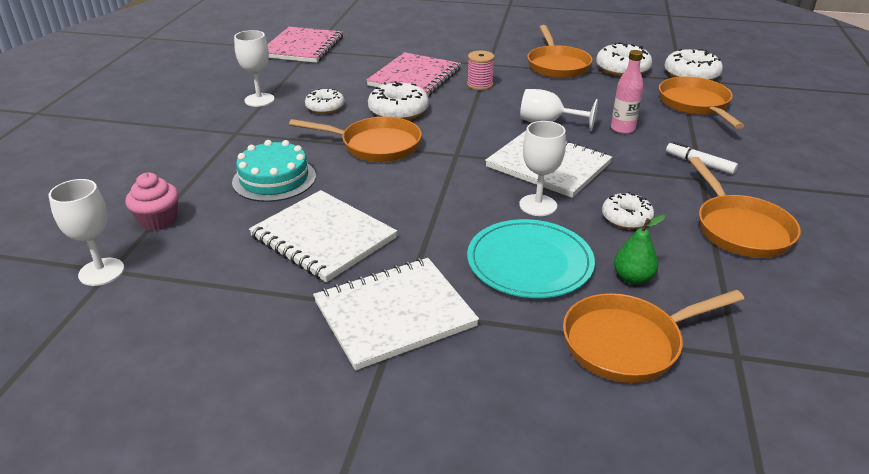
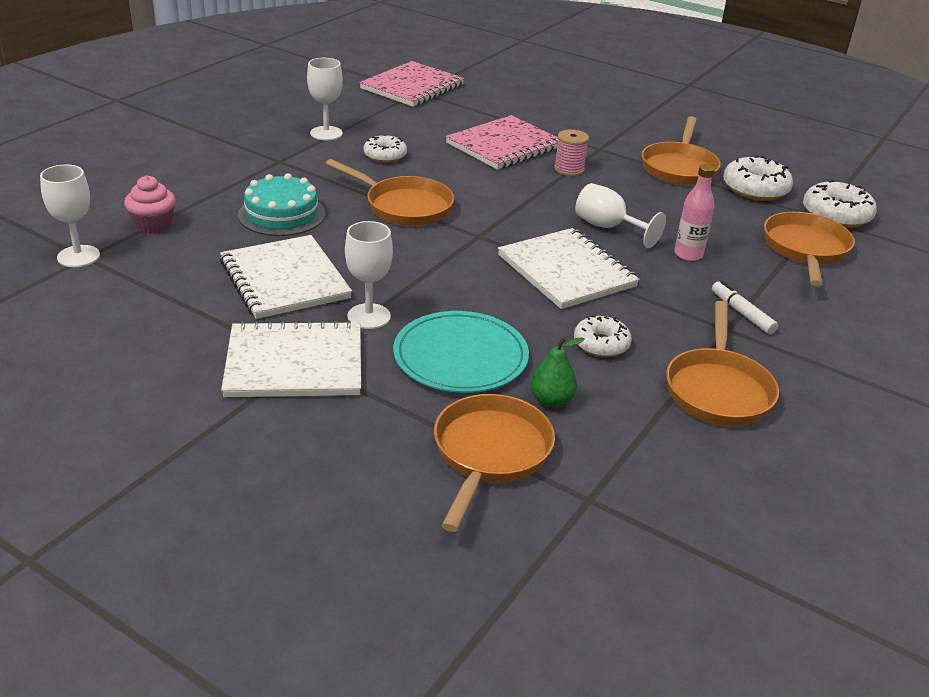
camera: 20 degrees right, 0 degrees up
white donut [368,81,429,120] -> none
white goblet [519,121,566,216] -> white goblet moved to [345,221,393,329]
orange pan [563,290,744,383] -> orange pan turned 105 degrees clockwise [434,394,555,532]

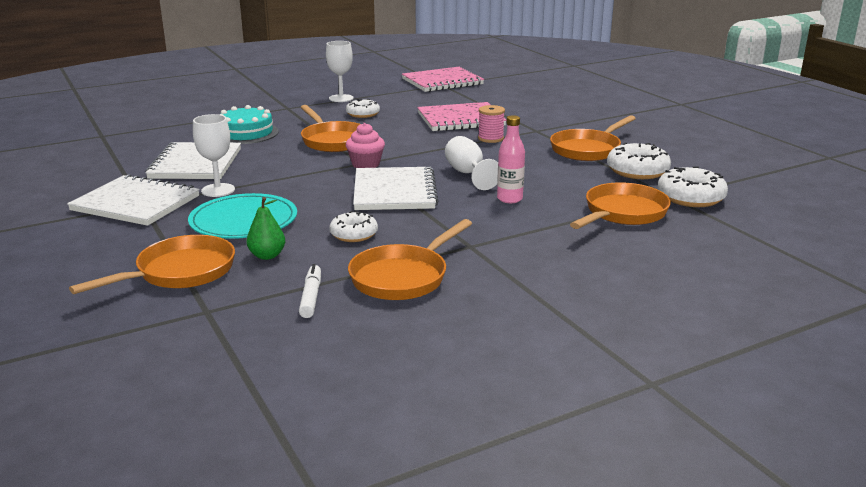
camera: 30 degrees right, 10 degrees down
white goblet [40,164,100,267] -> none
pink cupcake [124,176,176,234] -> pink cupcake moved to [346,123,385,168]
white marker [712,281,778,334] -> white marker moved to [299,264,321,318]

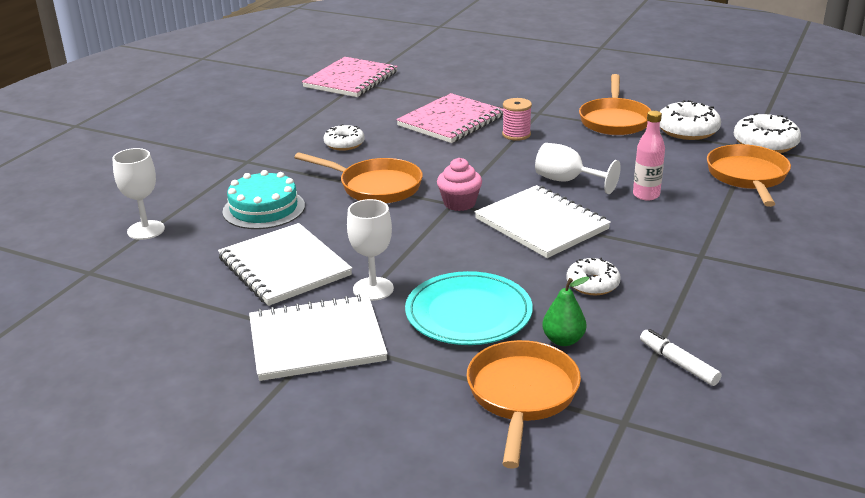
camera: 35 degrees left, 5 degrees up
white goblet [326,41,354,102] -> white goblet moved to [112,148,165,240]
orange pan [348,219,472,300] -> none

